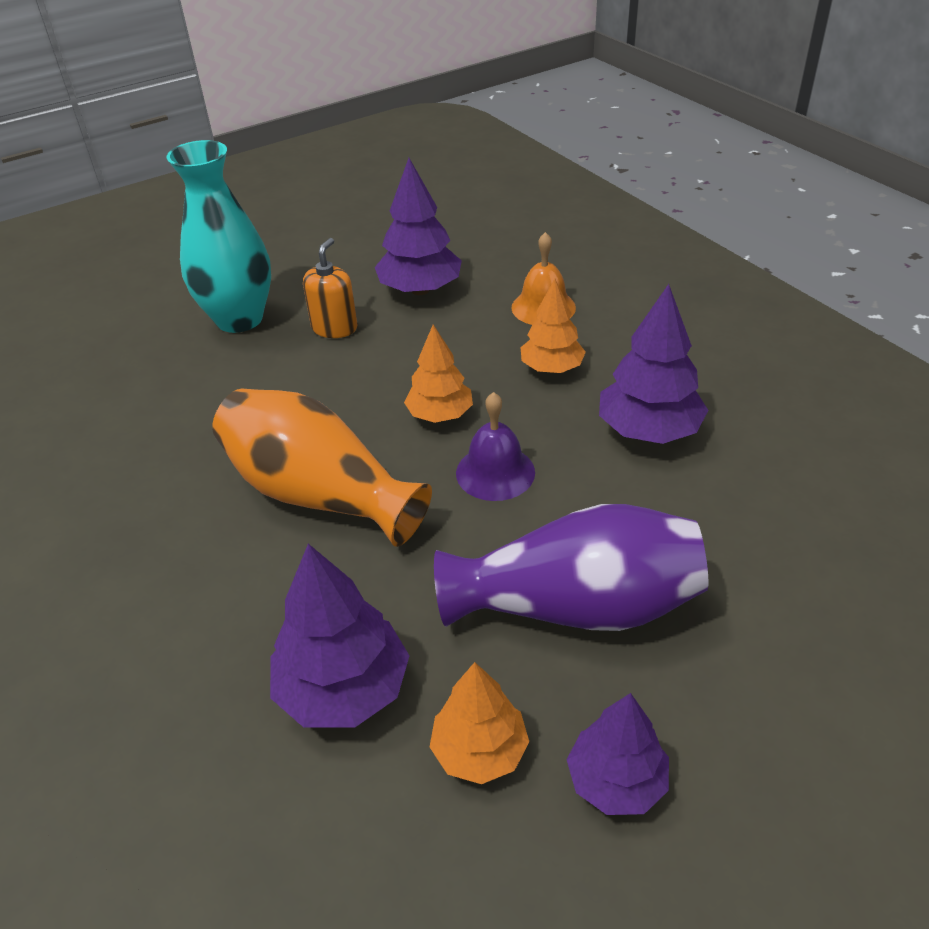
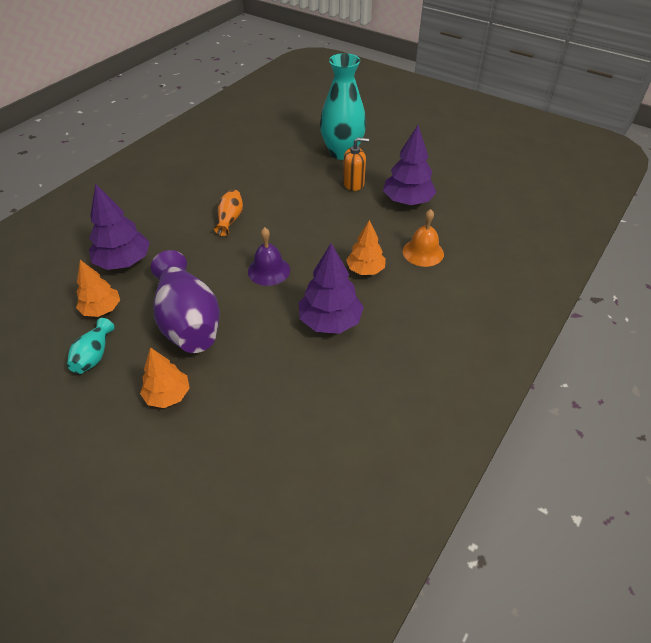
camera: 65 degrees right, 5 degrees up
orange vase [212,389,432,547] -> orange vase [214,189,243,236], size x0.47
orange tree [404,325,473,423] -> orange tree moved to [140,347,190,408]
purple tree [567,693,669,815] -> turquoise vase [67,318,115,374]

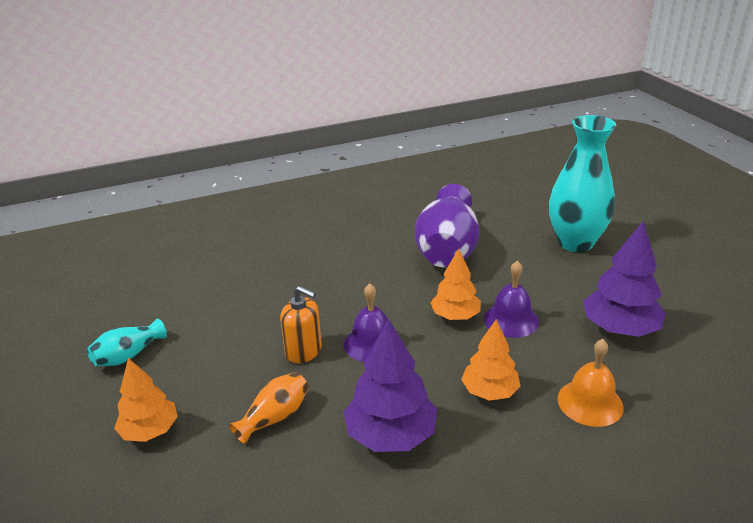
camera: 35 degrees right, 15 degrees down
orange tree [76,260,120,317] -> orange tree moved to [430,248,481,320]
purple tree [89,183,150,270] -> none
purple vase [151,250,220,353] -> purple vase moved to [415,184,479,267]
orange vase [214,189,243,236] -> orange vase moved to [229,372,309,444]
orange soap dispenser [343,137,369,191] -> orange soap dispenser moved to [280,286,322,363]
none -> purple bell [484,261,539,338]

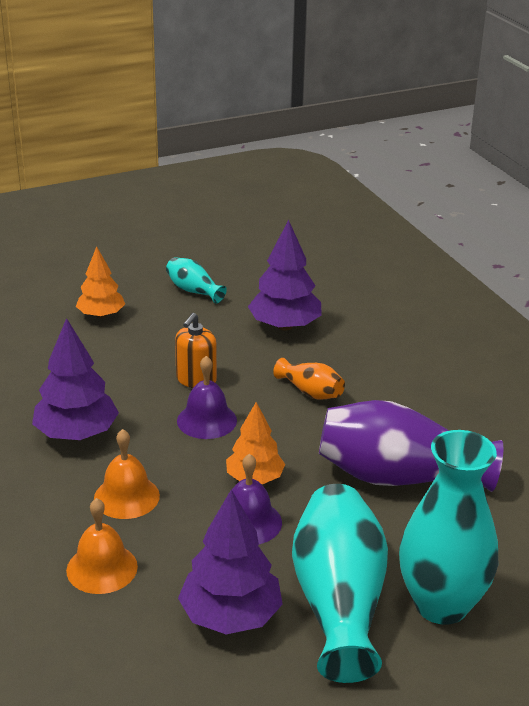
camera: 85 degrees right, 0 degrees up
orange vase [229,372,309,444] -> orange vase moved to [273,358,345,400]
orange tree [461,319,521,401] -> orange bell [94,429,160,519]
none -> purple tree [248,220,322,330]
none -> turquoise vase [292,484,388,683]

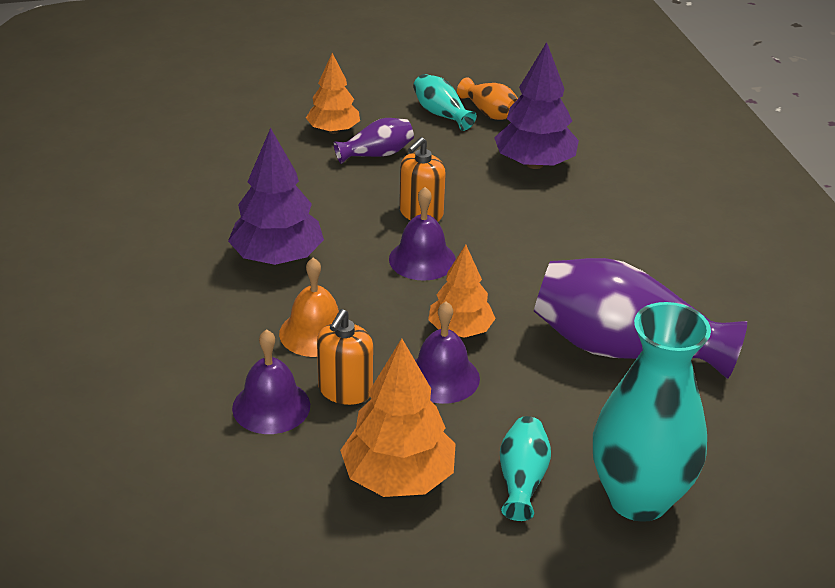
camera: 10 degrees right, 5 degrees up
orange bell [66,498,138,594] -> purple bell [232,329,310,434]
purple tree [178,490,283,634] -> orange tree [340,339,456,497]
orange vase [273,358,345,400] -> orange vase moved to [457,77,518,120]
turquoise vase [292,484,388,683] -> turquoise vase [500,416,551,521], size x0.47
none -> orange soap dispenser [317,309,373,405]
none -> purple vase [333,118,414,164]

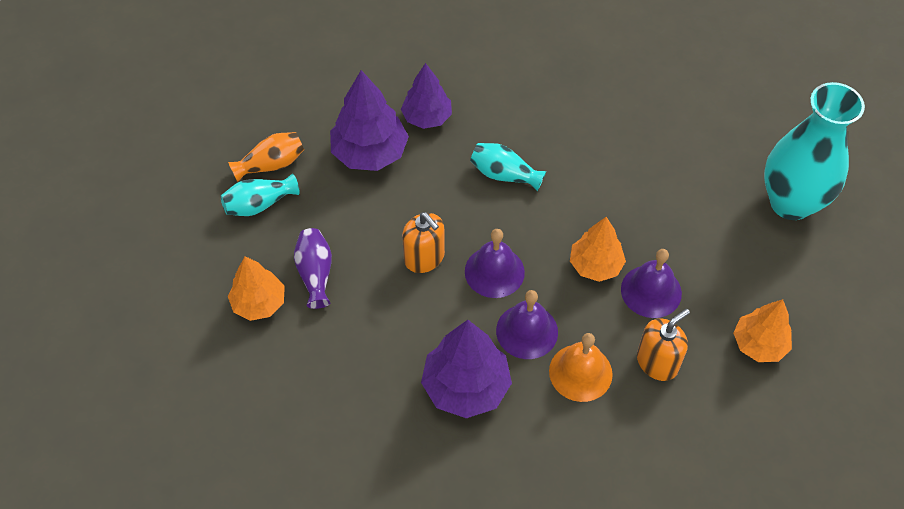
camera: 75 degrees left, 20 degrees up
purple bell [232,329,310,434] -> purple bell moved to [496,290,558,359]
orange soap dispenser [317,309,373,405] -> orange soap dispenser turned 75 degrees counterclockwise [637,309,690,381]
orange tree [340,339,456,497] -> orange tree [733,299,792,362], size x0.67
turquoise vase [500,416,551,521] -> turquoise vase moved to [470,143,546,191]
purple vase [534,258,747,379] -> none
none -> purple tree [401,63,452,129]

